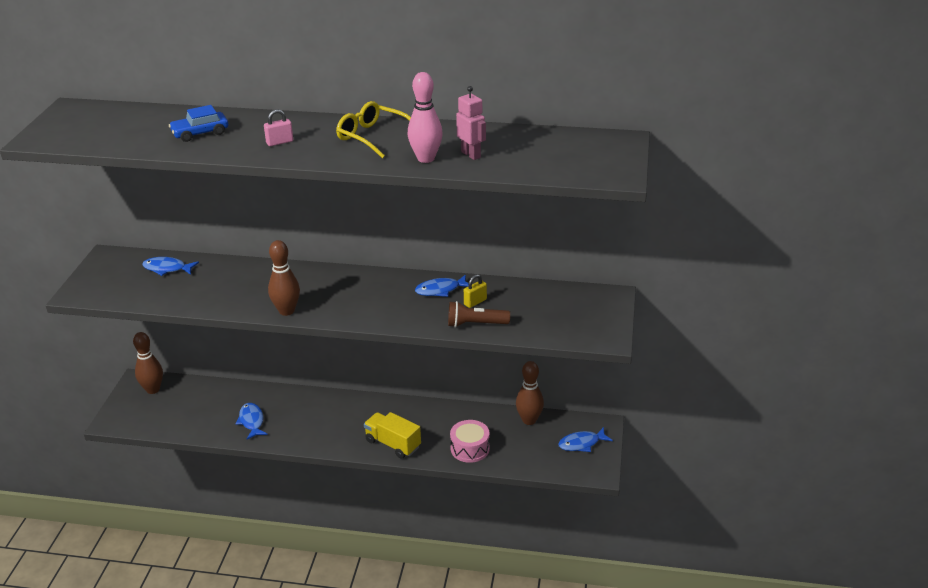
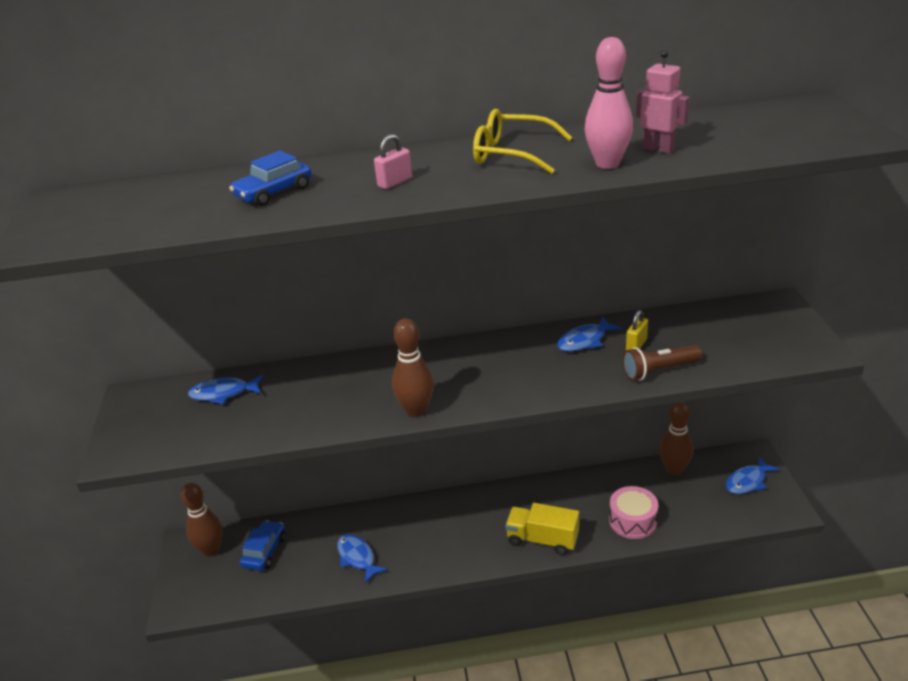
camera: 15 degrees left, 0 degrees up
none -> blue car [240,520,286,571]

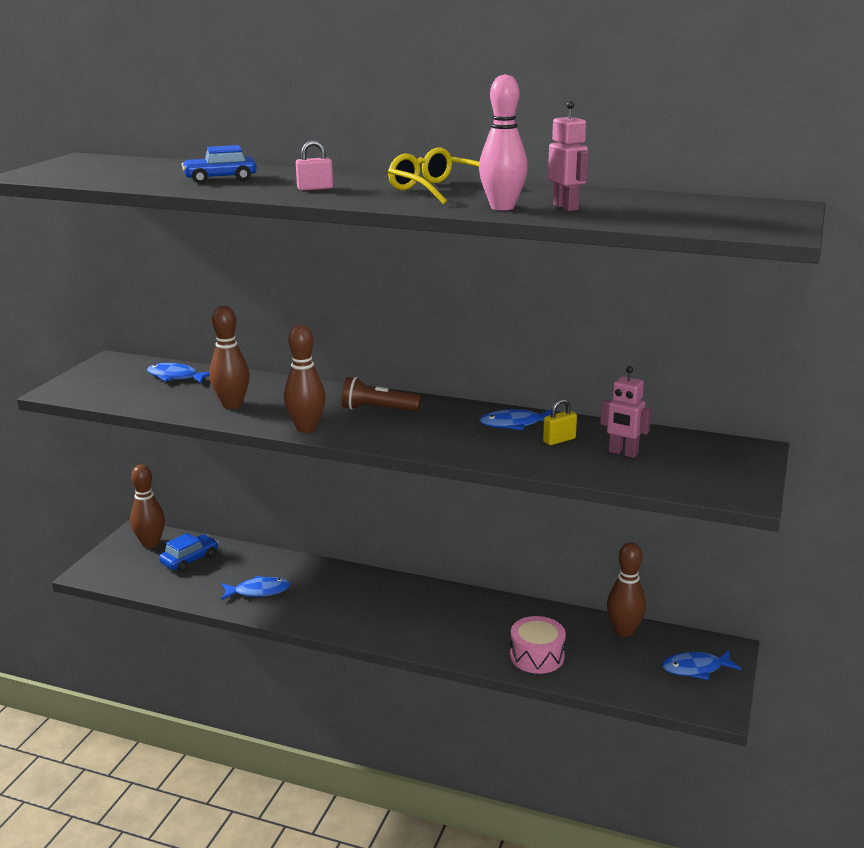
camera: 25 degrees right, 10 degrees down
blue fish [337,534,388,584] -> blue fish turned 90 degrees clockwise [221,576,290,600]
yellow truck [505,503,579,555] -> none
brown flashlight [622,345,702,381] -> brown flashlight moved to [341,377,421,412]
none -> brown bowling pin [209,306,250,409]
none -> pink robot [600,366,651,458]

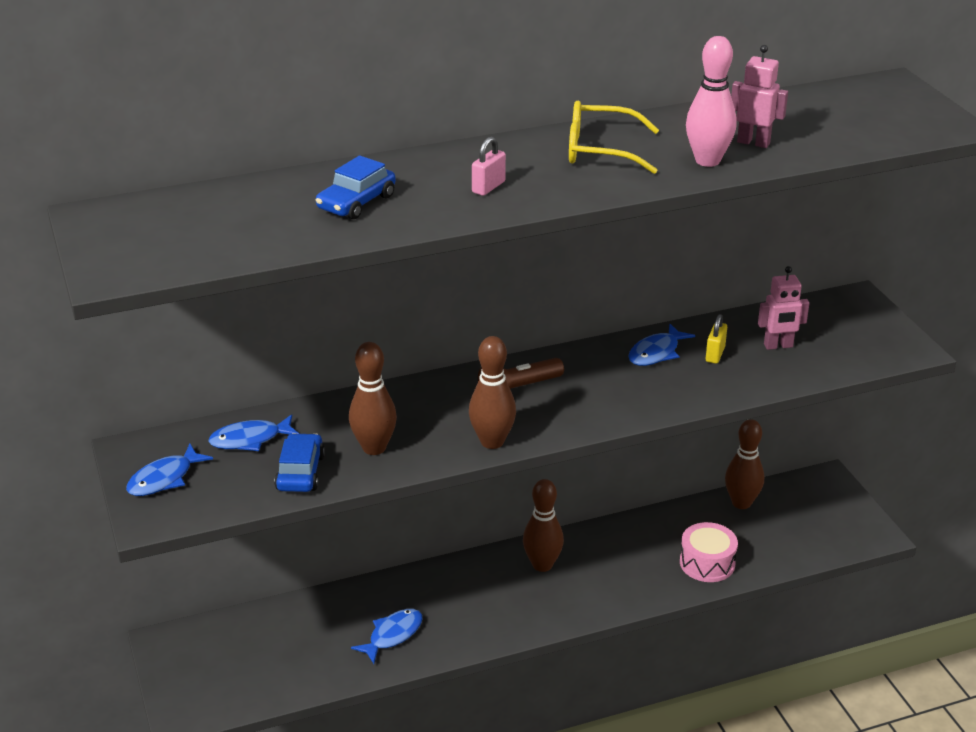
camera: 40 degrees left, 10 degrees up
brown bowling pin [130,464,165,548] -> brown bowling pin moved to [523,479,564,572]
blue car [159,533,218,572] -> blue car moved to [274,433,325,492]
blue fish [662,650,741,680] -> blue fish moved to [126,444,213,496]

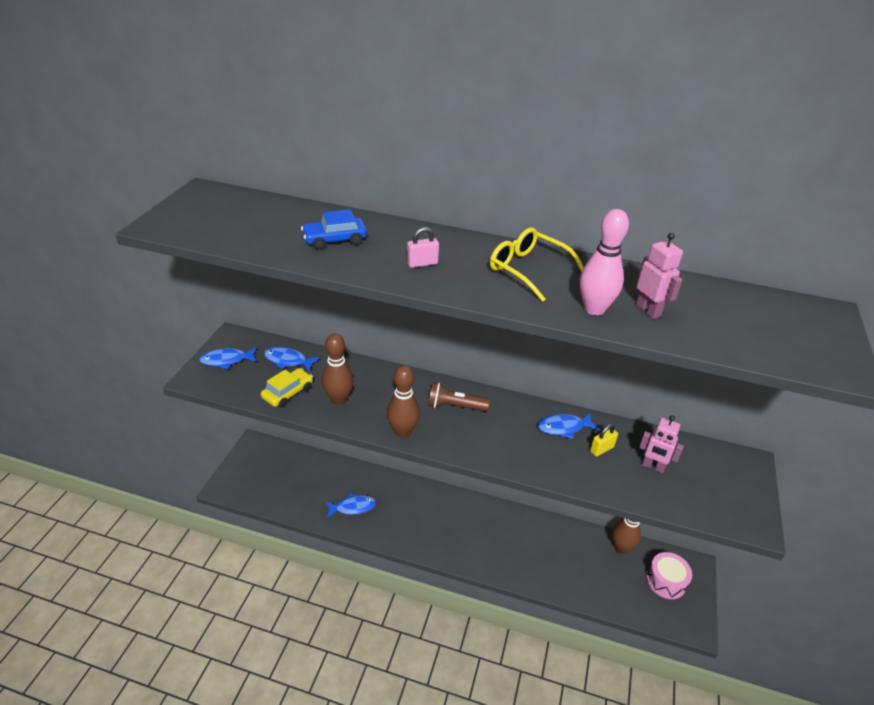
camera: 35 degrees right, 5 degrees up
blue car [274,433,325,492] -> yellow car [261,368,313,408]
brown bowling pin [523,479,564,572] -> none
pink drum [680,522,738,582] -> pink drum moved to [646,552,692,599]

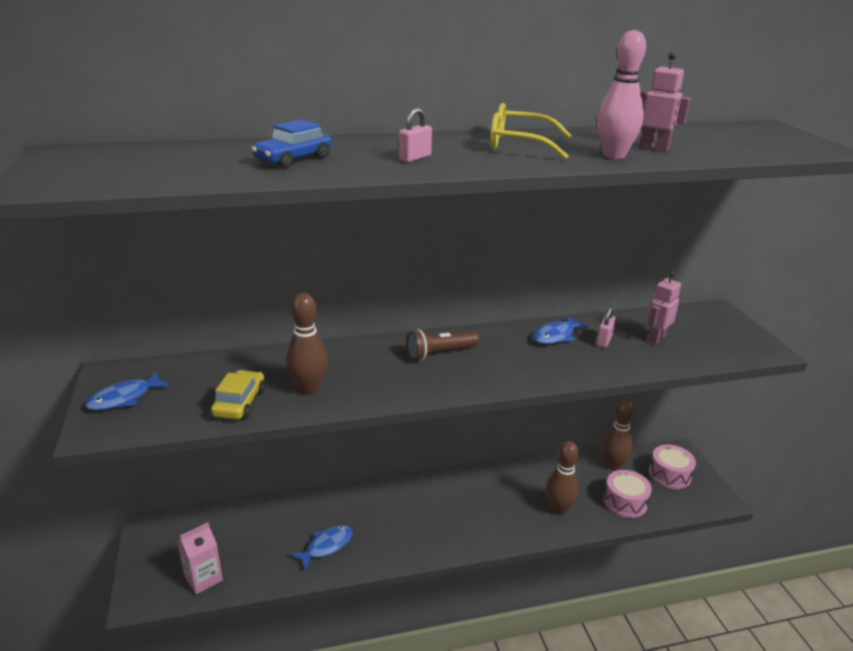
camera: 30 degrees left, 10 degrees down
blue fish [264,347,320,371] -> none
brown bowling pin [387,365,420,438] -> brown bowling pin moved to [546,441,579,515]
yellow padlock [590,424,618,457] -> pink padlock [596,307,616,348]
pink robot [639,415,684,473] -> pink robot turned 135 degrees clockwise [647,271,681,345]
none -> pink carton [177,522,223,594]
none -> pink drum [603,470,652,518]

